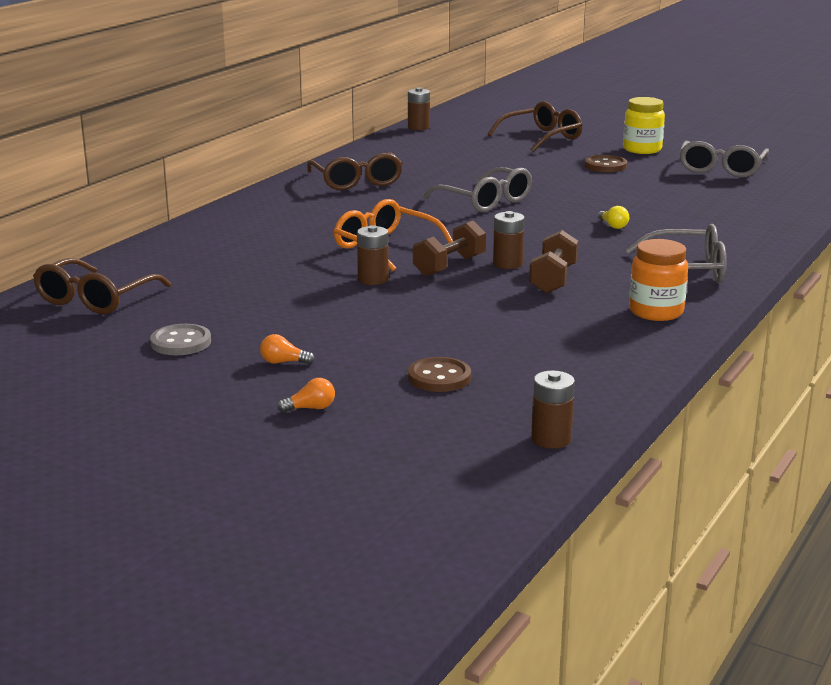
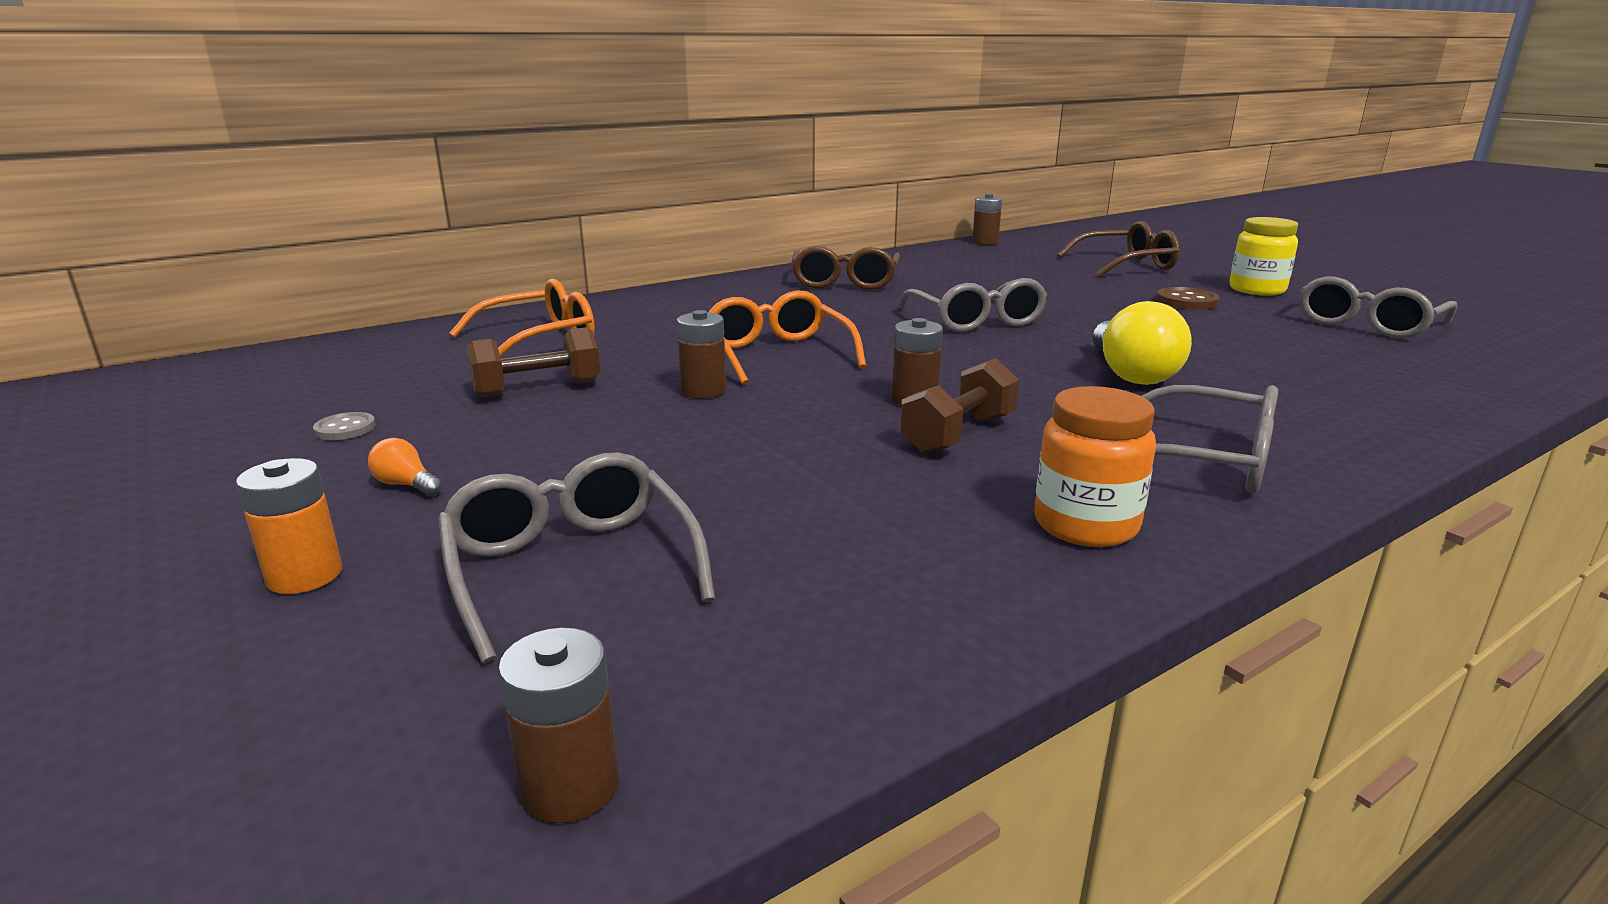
camera: 25 degrees right, 0 degrees up
brown glasses [33,258,171,314] -> none
grey button [150,324,211,355] -> grey button [313,412,376,440], size x0.65
orange light bulb [277,378,335,413] -> orange battery [236,458,342,594]
brown button [408,357,471,392] -> grey glasses [438,452,715,663]
brown dumbbell [413,221,486,276] -> brown dumbbell moved to [467,327,600,398]
yellow light bulb [597,206,629,229] -> yellow light bulb [1093,301,1192,385], size x2.26
none -> orange glasses [450,279,595,357]

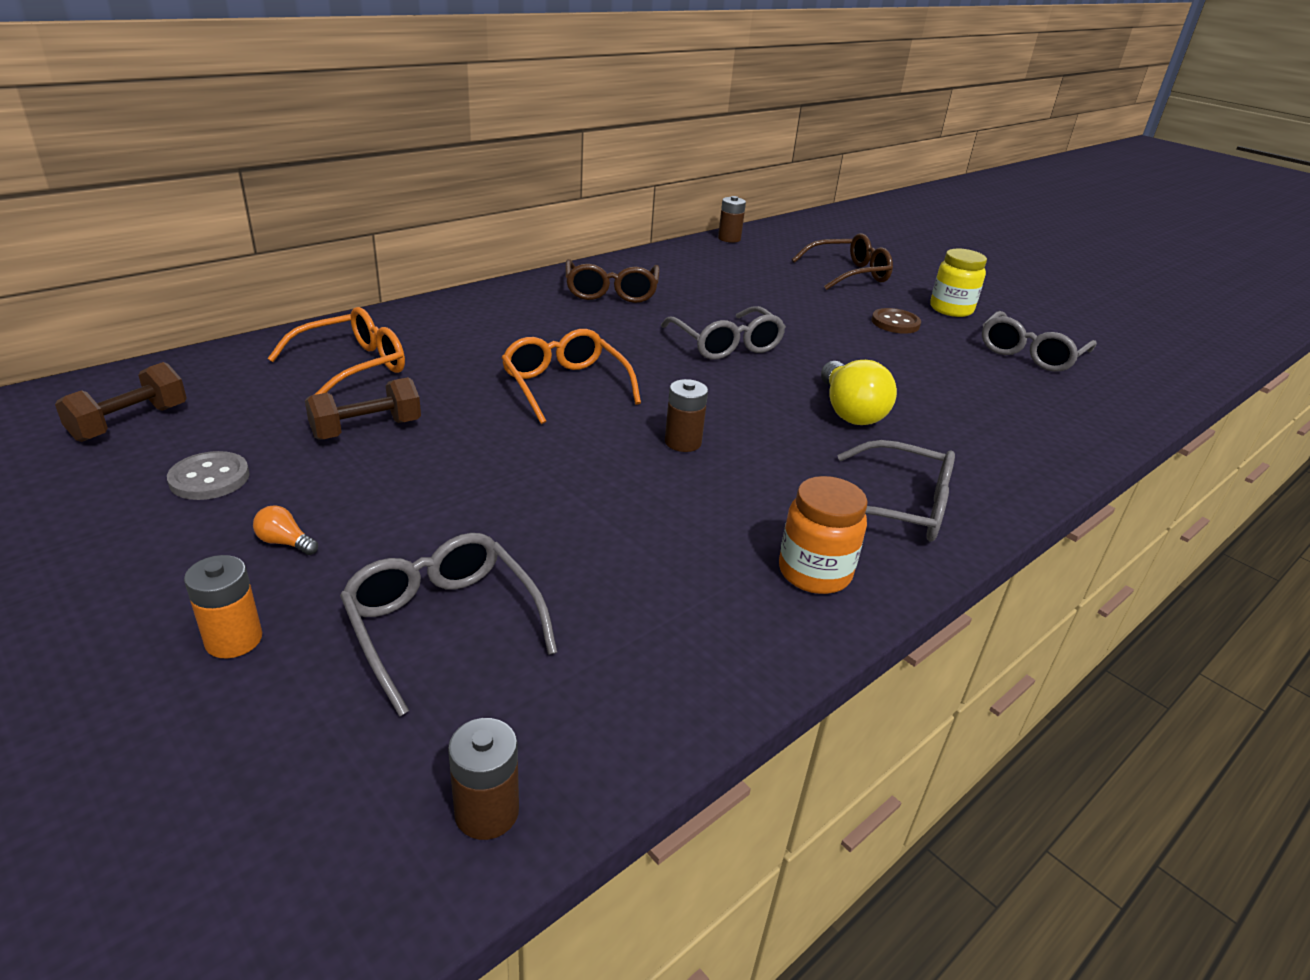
camera: 10 degrees left, 10 degrees up
grey button [313,412,376,440] -> grey button [167,451,249,500], size x1.55
brown battery [677,310,726,399] -> none
brown dumbbell [900,358,1019,454] -> brown dumbbell moved to [55,362,187,442]

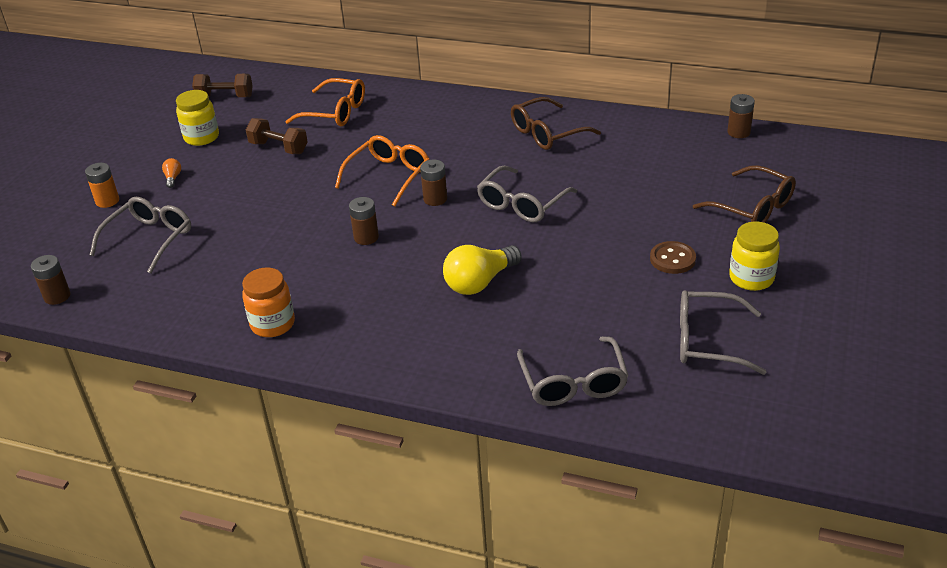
camera: 65 degrees right, 5 degrees up
grey button [167,451,249,500] -> yellow jar [176,90,219,146]
grey glasses [838,440,955,541] -> grey glasses moved to [517,336,629,406]
none -> brown battery [420,160,447,206]

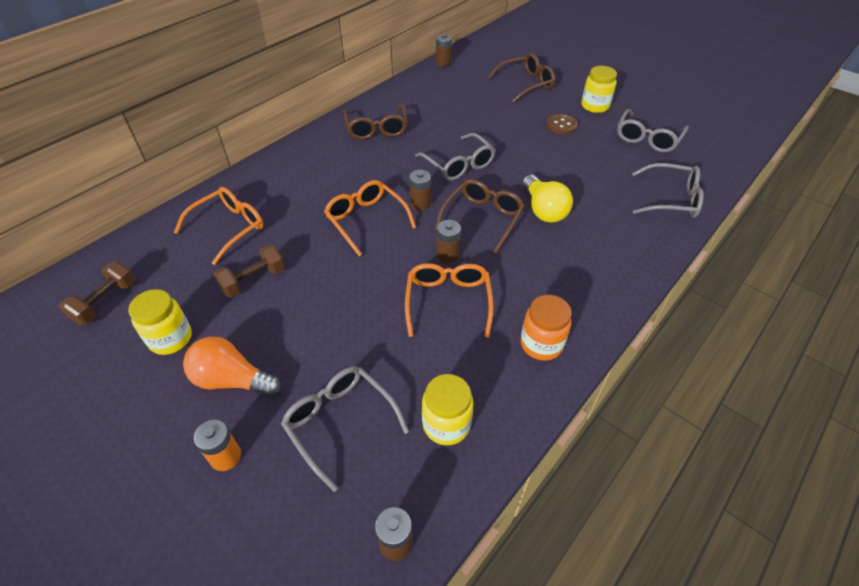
camera: 70 degrees left, 10 degrees up
orange light bulb [162,158,181,188] -> orange light bulb [183,336,281,397], size x2.26
none -> orange glasses [405,263,494,338]
none -> yellow jar [422,374,473,445]
none -> brown glasses [435,179,525,254]

